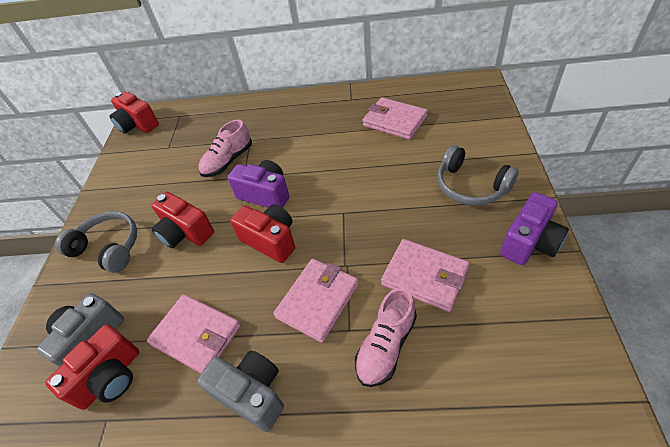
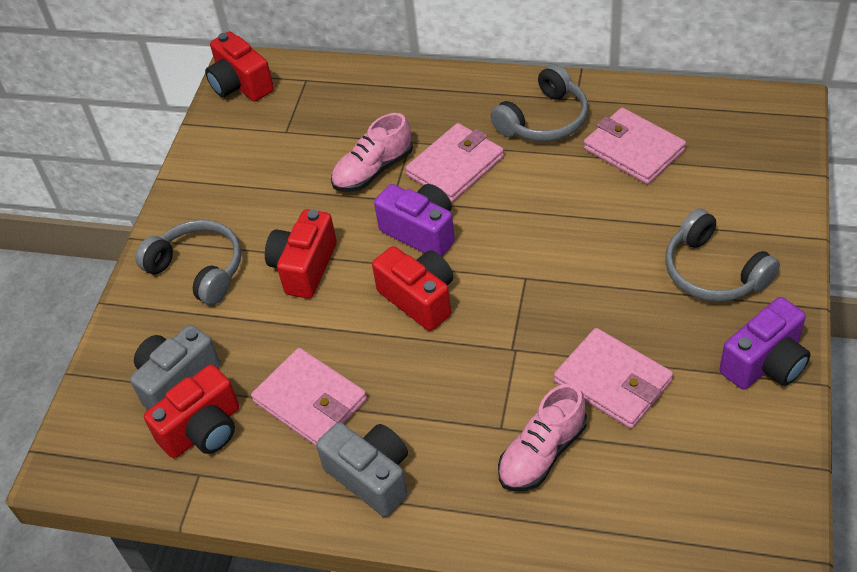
camera: 10 degrees right, 0 degrees up
red camera [151,192,214,248] -> red camera turned 60 degrees clockwise [265,209,337,299]
pink wallet [273,259,359,343] -> pink wallet moved to [405,123,504,202]
none -> grey headphones [490,64,588,142]

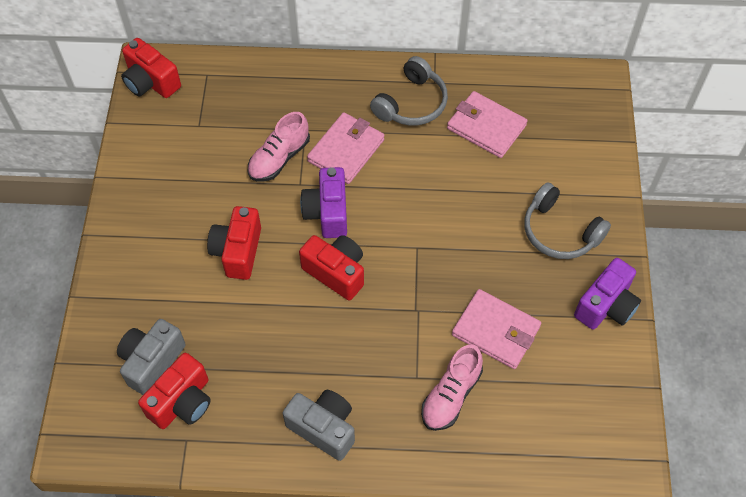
camera: 15 degrees left, 10 degrees up
grey headphones [136,220,241,305] -> none
pink wallet [251,348,367,446] -> none
purple camera [374,184,455,256] -> purple camera turned 120 degrees counterclockwise [300,167,347,238]

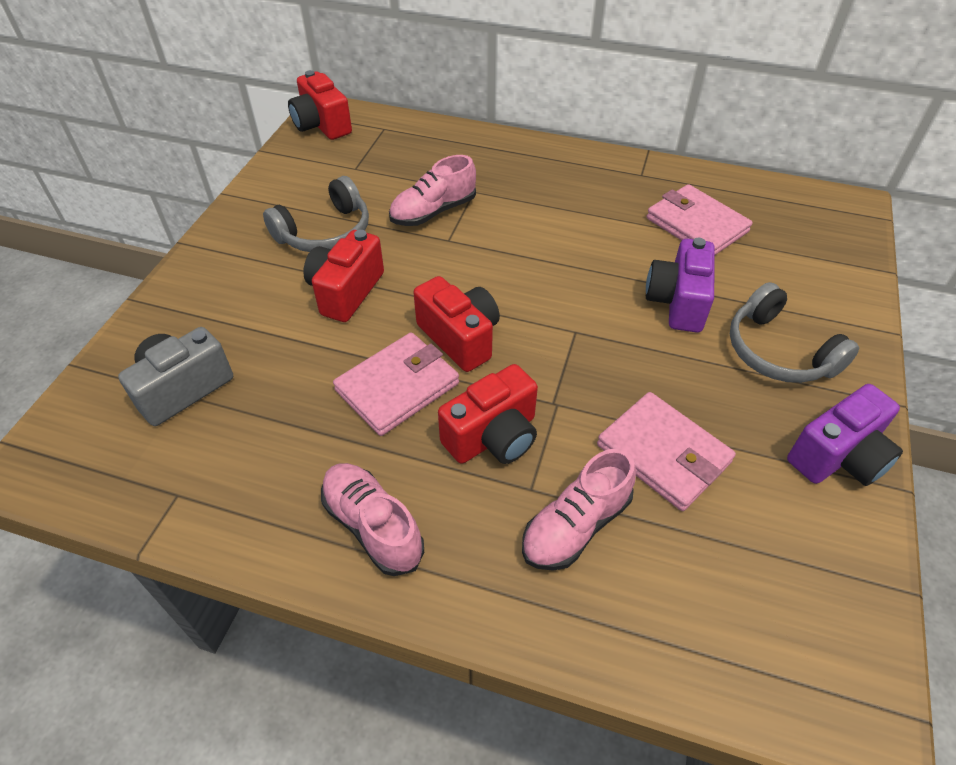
camera: 15 degrees right, 10 degrees down
red camera [138,353,211,429] -> red camera moved to [438,364,538,464]
grey camera [283,390,355,461] -> pink shoe [321,463,424,576]
purple camera [300,167,347,238] -> purple camera moved to [646,238,715,333]
pink wallet [307,112,384,184] -> pink wallet moved to [333,332,459,436]
grey headphones [370,56,448,126] -> grey headphones moved to [263,176,369,252]

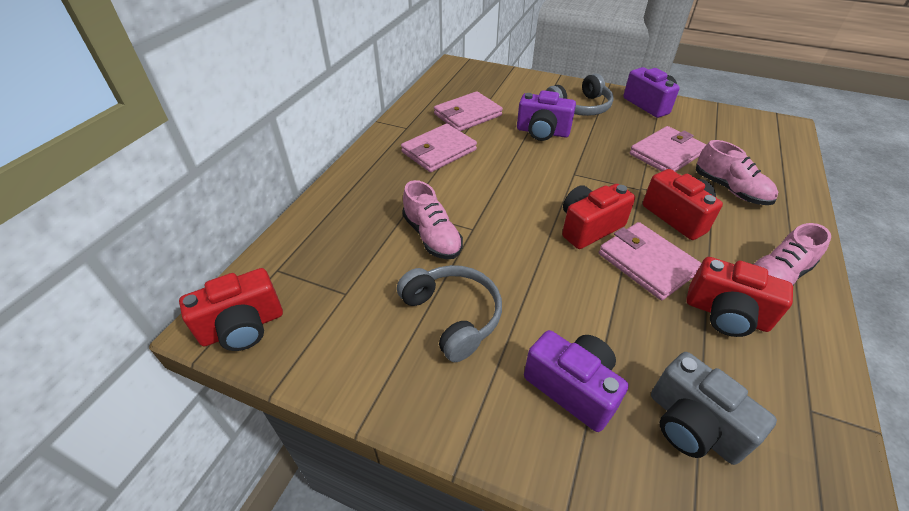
camera: 85 degrees left, 5 degrees down
red camera [303,230,384,322] -> red camera moved to [686,257,793,337]
none -> pink wallet [401,124,477,172]
none -> purple camera [524,330,629,432]

